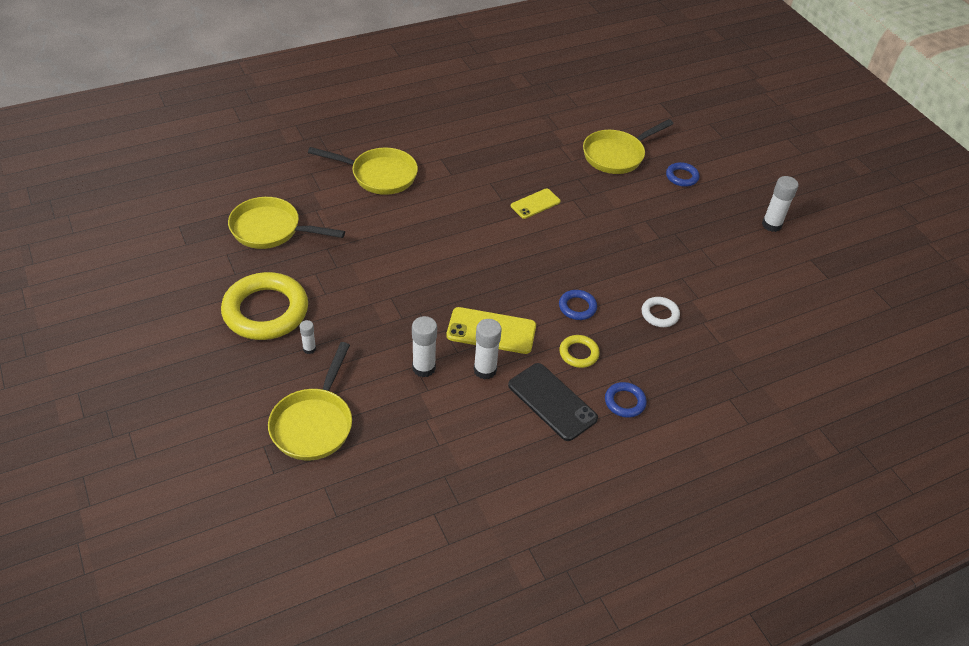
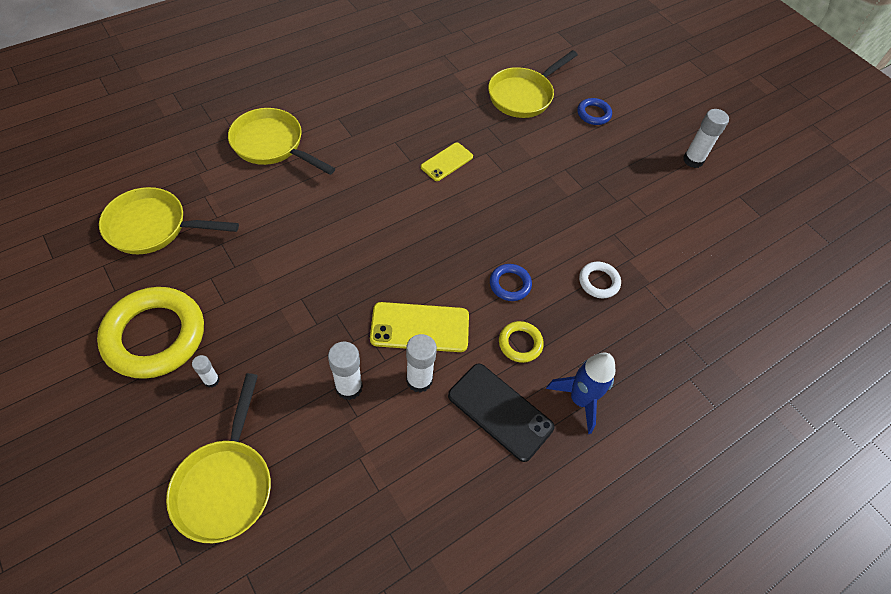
camera: 10 degrees left, 10 degrees up
yellow pan [308,147,418,195] -> yellow pan turned 150 degrees counterclockwise [228,108,335,175]
blue ring [605,382,647,418] -> blue rocket [546,352,615,434]

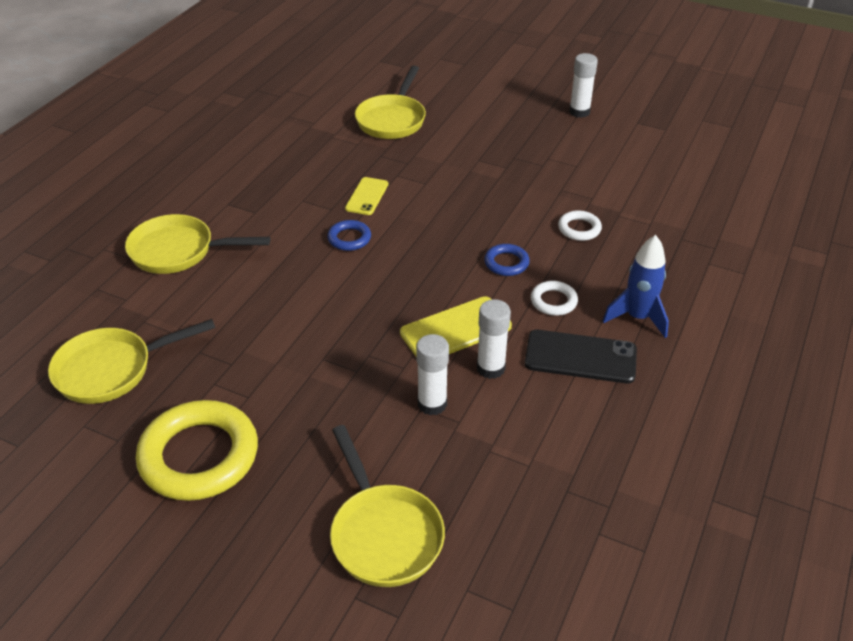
camera: 25 degrees left, 15 degrees down
white glue stick [192,355,219,388] -> none
yellow ring [499,321,544,363] -> white ring [531,281,578,316]
blue ring [577,98,612,125] -> blue ring moved to [327,220,371,251]

